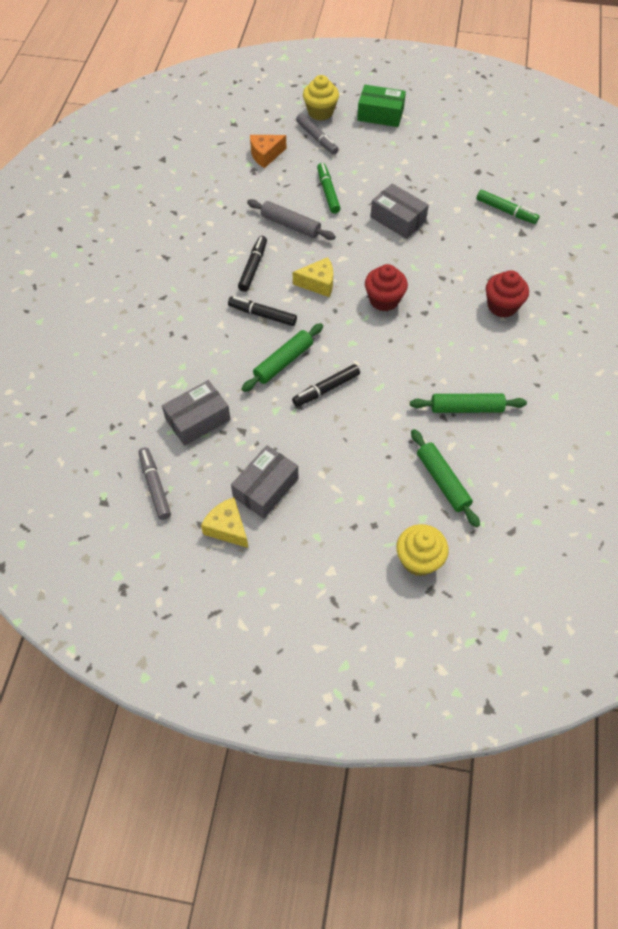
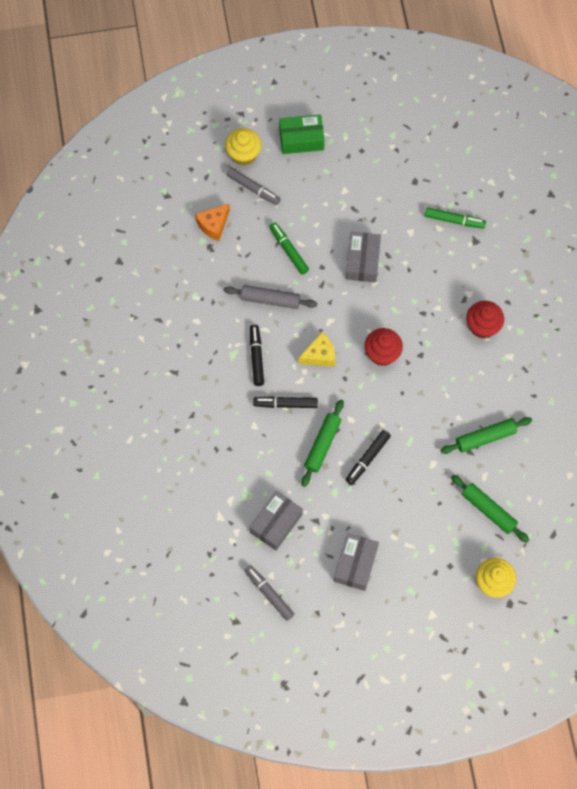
camera: 20 degrees left, 10 degrees up
yellow cheese [201,497,248,548] -> none
grey box [370,183,429,239] -> grey box turned 75 degrees clockwise [346,232,381,282]

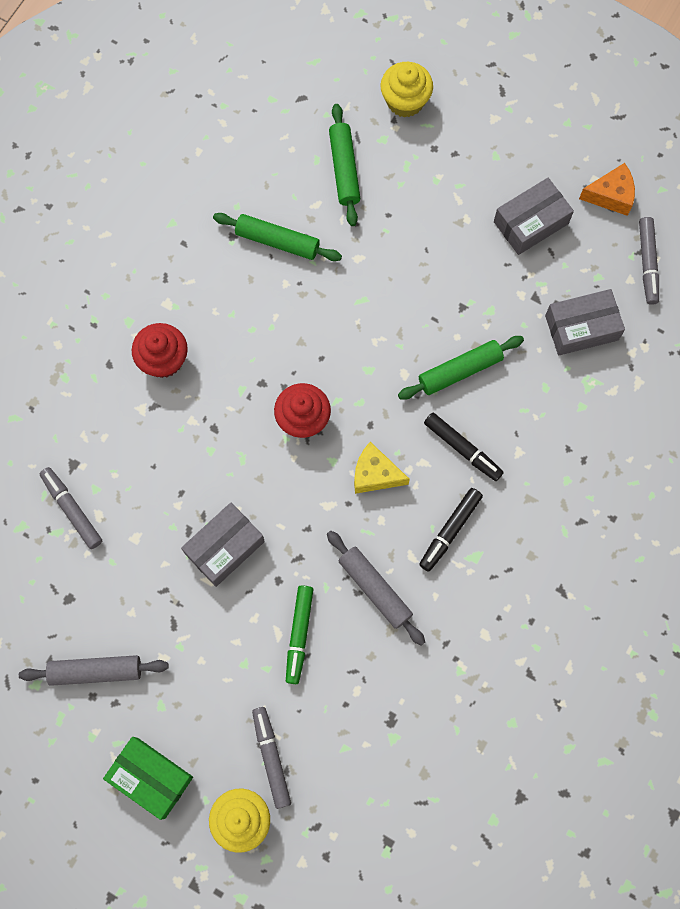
camera: 140 degrees left, 5 degrees up
orange cheese [195,204,230,241] -> orange cheese moved to [579,163,635,216]
black marker [346,430,391,485] -> none
green marker [424,207,486,229] -> grey marker [40,467,102,549]
none -> grey rolling pin [19,655,169,686]

